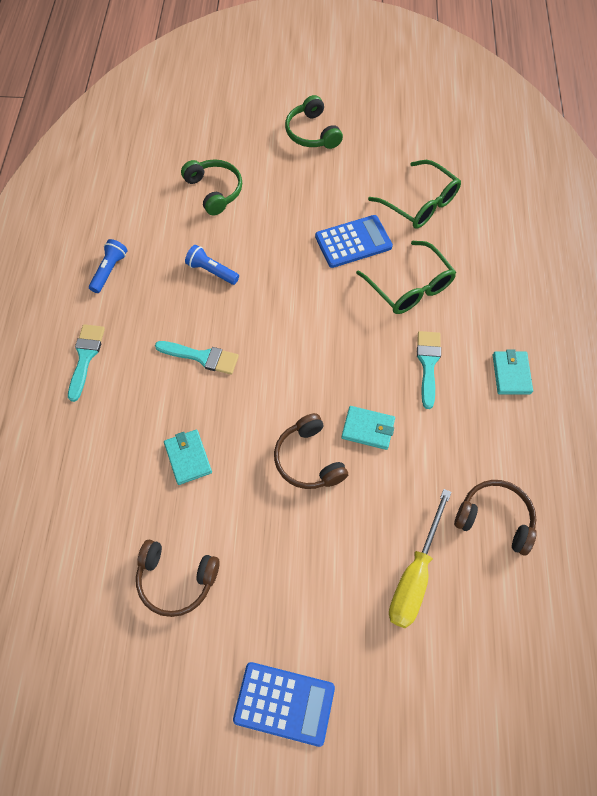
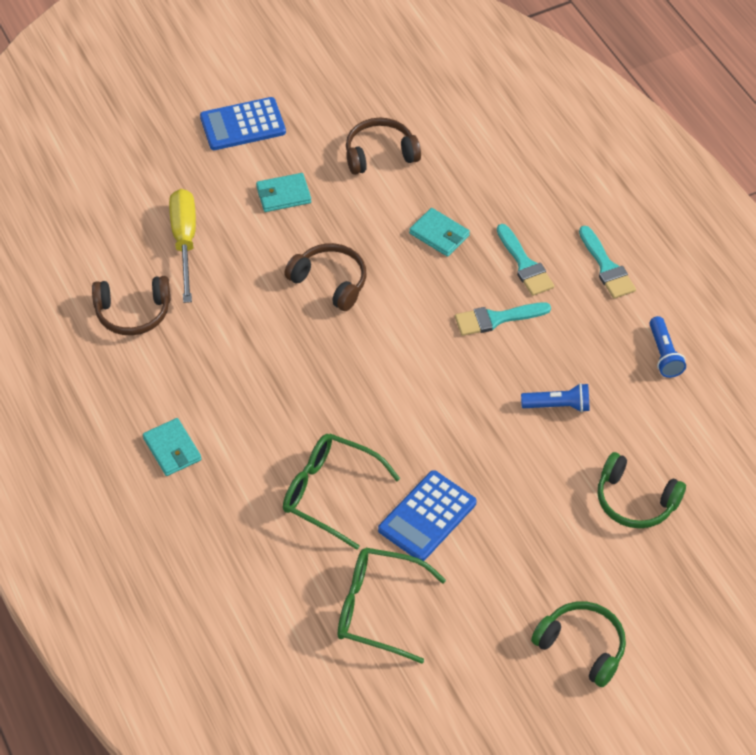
camera: 150 degrees right, 10 degrees down
turquoise wallet [341,406,395,450] -> turquoise wallet moved to [256,173,311,212]
turquoise brush [417,331,441,409] -> turquoise brush moved to [497,224,554,296]

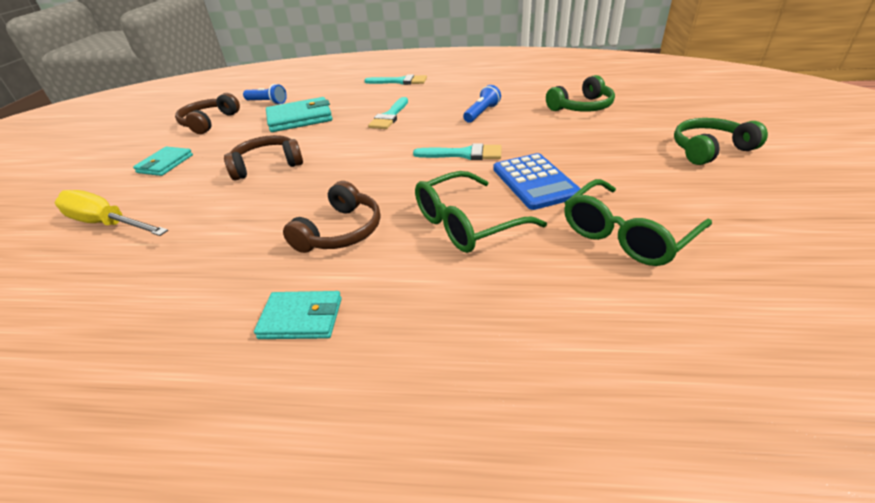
camera: 55 degrees left, 15 degrees down
brown headphones [92,276,170,335] -> brown headphones moved to [283,181,380,253]
blue calculator [200,97,286,150] -> none
turquoise wallet [409,208,470,257] -> turquoise wallet [266,97,333,132], size x1.58
turquoise brush [497,224,554,296] -> turquoise brush moved to [413,143,502,160]
blue flashlight [649,316,686,378] -> blue flashlight moved to [243,84,287,105]

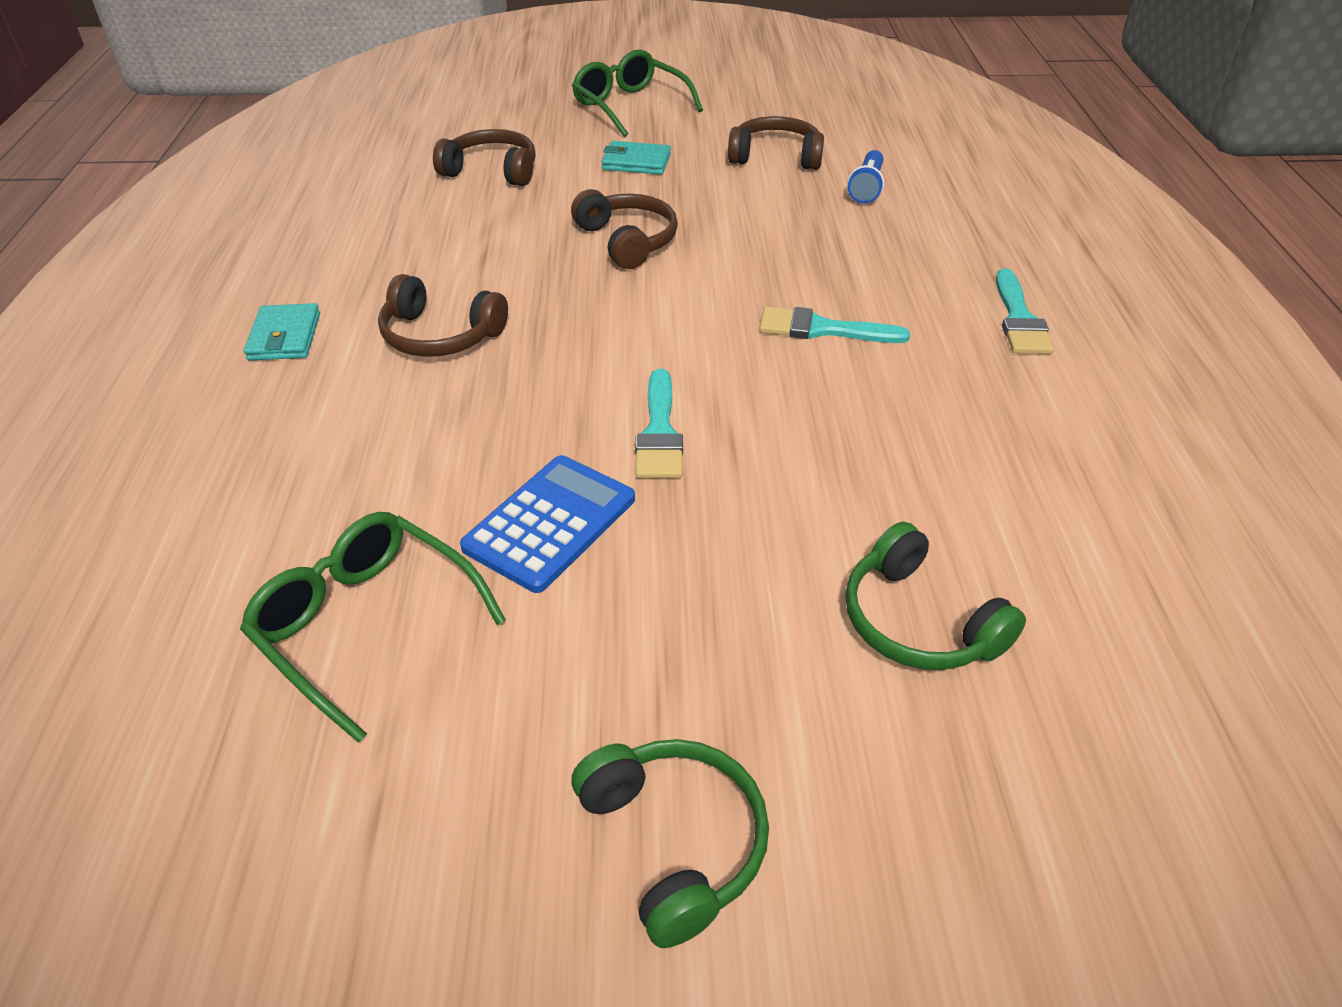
camera: 80 degrees right, 5 degrees up
yellow screwdriver [54,190,168,236] -> brown headphones [433,129,535,186]
turquoise wallet [266,97,333,132] -> none
green glasses [415,171,547,253] -> green glasses moved to [572,50,703,137]
blue flashlight [463,85,501,123] -> none
blue calculator [493,153,581,210] -> blue calculator turned 150 degrees clockwise [460,455,635,593]

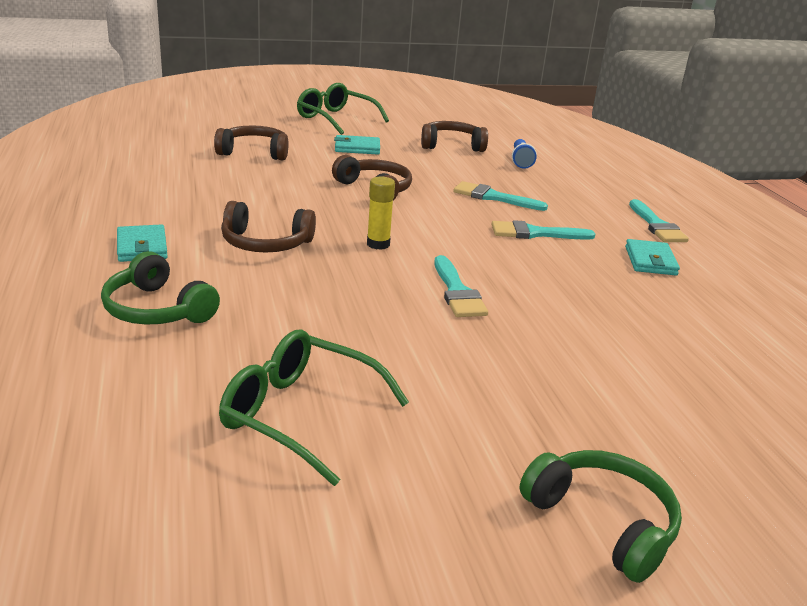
camera: 15 degrees left, 15 degrees down
blue calculator [460,455,635,593] -> none
green headphones [845,522,1026,670] -> green headphones moved to [101,251,220,325]
none -> yellow glue stick [367,177,395,250]
none -> turquoise brush [453,181,548,211]
none -> turquoise wallet [625,239,680,275]

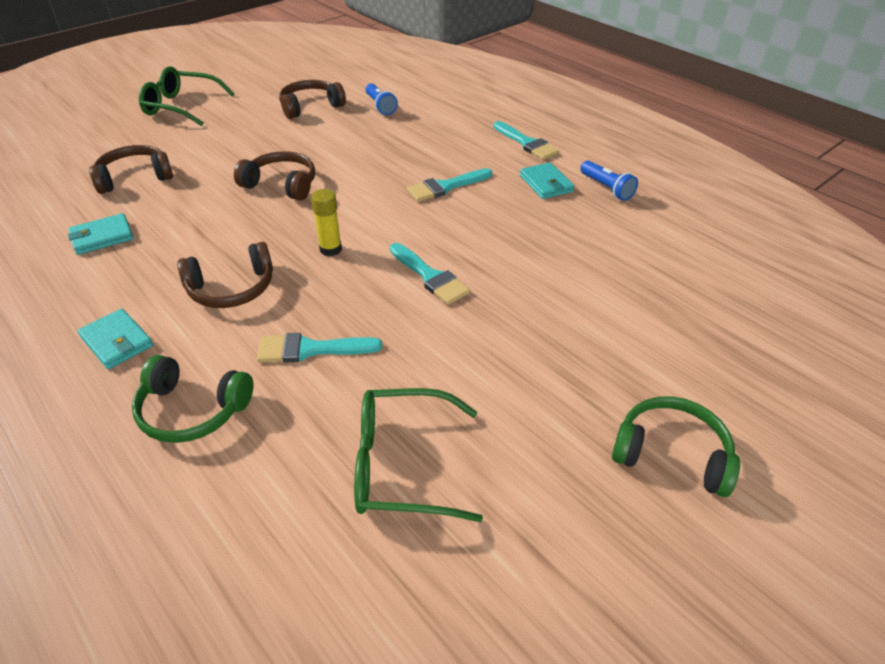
camera: 25 degrees left, 15 degrees up
turquoise wallet [334,135,380,155] -> turquoise wallet moved to [68,213,134,255]
turquoise brush [453,181,548,211] -> turquoise brush moved to [257,333,382,363]
none -> blue flashlight [580,160,638,201]

